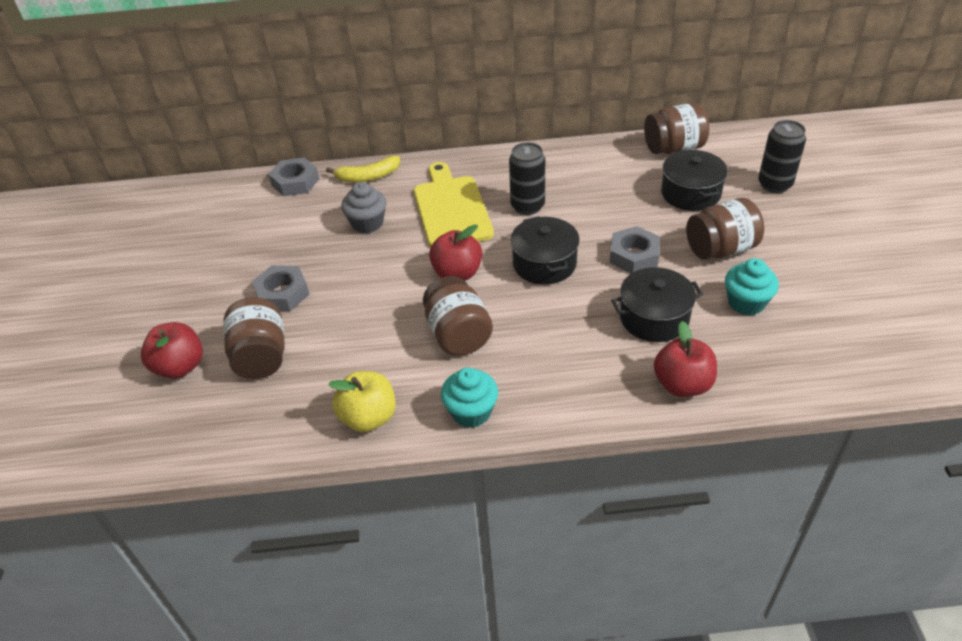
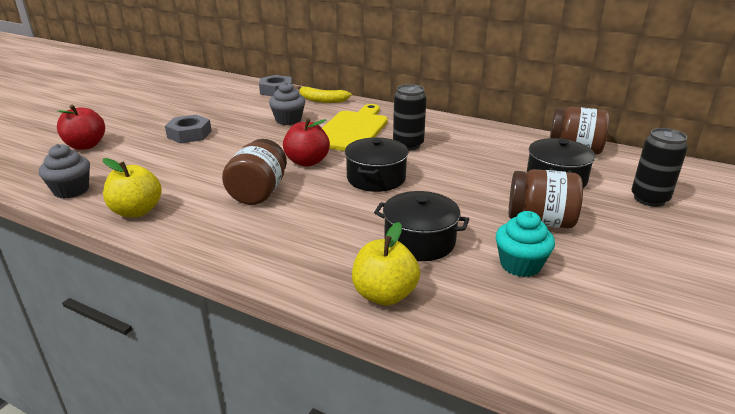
camera: 30 degrees right, 15 degrees down
brown jar [223,298,285,379] -> none
turquoise cupcake [441,368,498,428] -> none
grey nut [609,226,660,273] -> none
red apple [654,321,717,397] -> yellow apple [352,222,420,305]
none -> grey cupcake [39,144,90,199]

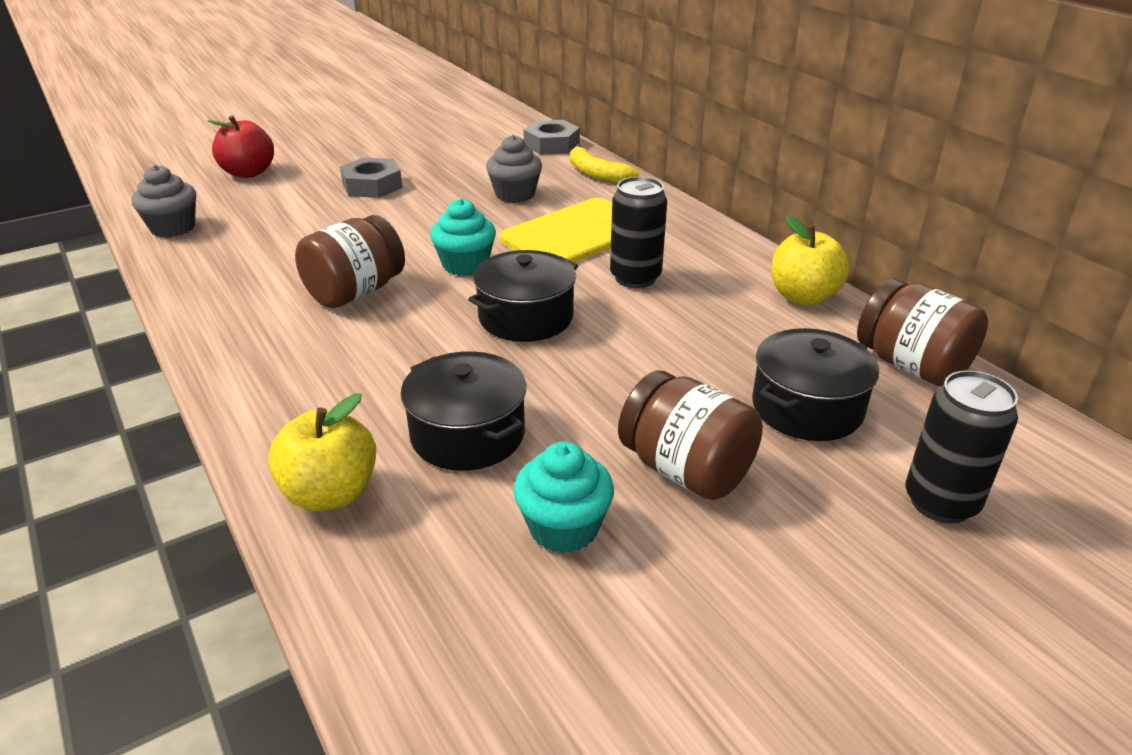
camera: 30 degrees right, 5 degrees up
yellow apple [103,158,162,217] -> yellow apple moved to [772,215,850,305]
red apple [283,118,330,167] -> turquoise cupcake [430,199,496,276]

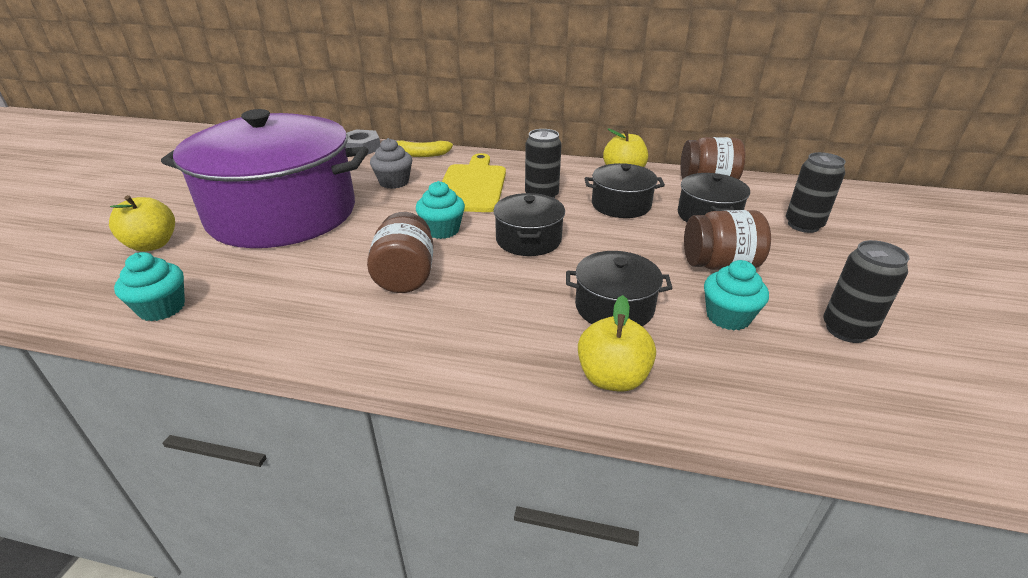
camera: 45 degrees left, 0 degrees up
grey cupcake [131,165,196,237] -> turquoise cupcake [114,252,185,321]
red apple [208,115,274,178] -> yellow apple [109,195,175,252]
grey nut [340,157,402,198] -> purple pot [161,109,368,248]
none -> black pot [585,163,665,218]
none -> black can [823,240,909,343]

